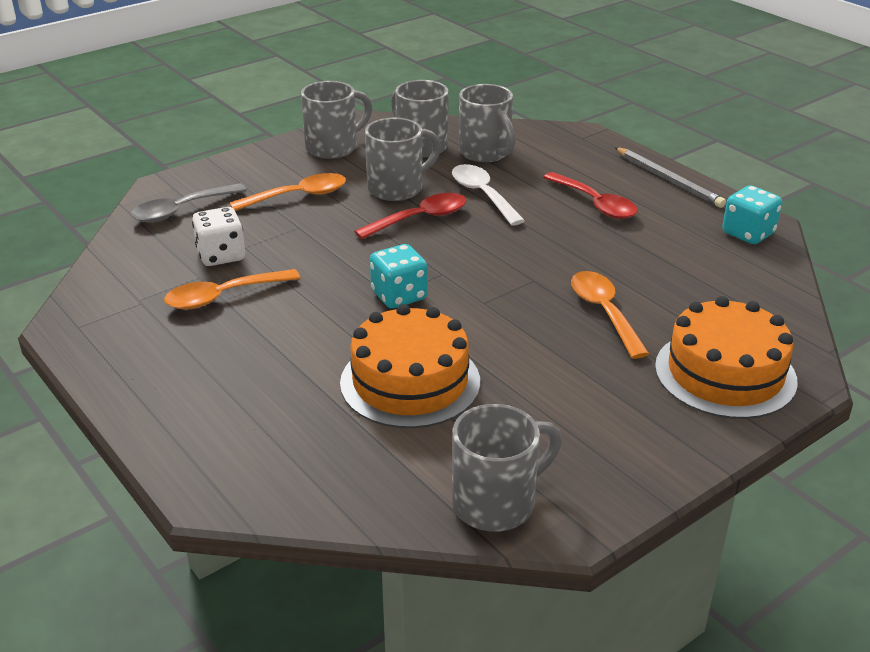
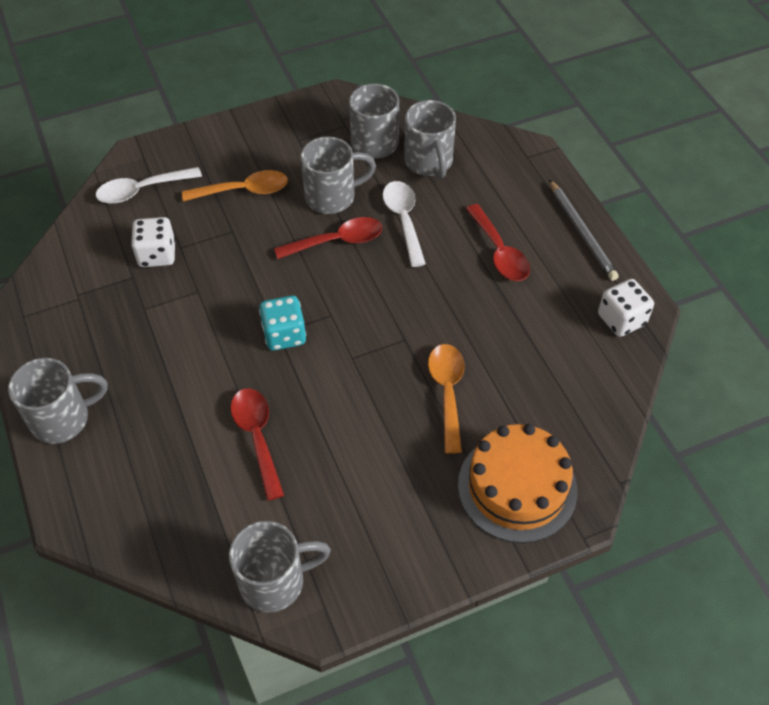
camera: 15 degrees right, 20 degrees up
grey spoon [131,183,247,222] -> white spoon [96,167,202,204]
orange spoon [164,269,301,309] -> none
grey mug [301,81,372,159] -> grey mug moved to [8,358,108,444]
orange cake [340,304,480,428] -> red spoon [231,388,284,501]
turquoise dice [722,185,782,244] -> white dice [598,279,654,337]

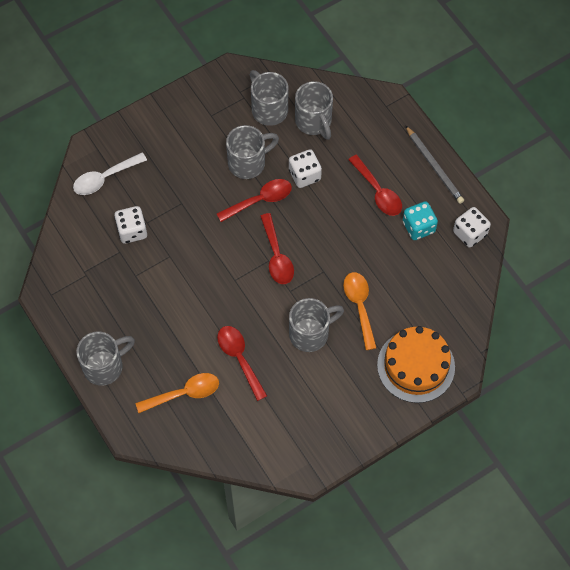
camera: 10 degrees left, 10 degrees up
orange spoon [182,170,288,201] -> orange spoon moved to [135,373,219,413]
grey mug [229,521,331,613] -> grey mug moved to [289,298,344,352]
turquoise dice [259,295,306,351] -> turquoise dice moved to [403,201,438,240]
white spoon [383,181,426,267] -> white dice [289,149,322,188]
none -> red spoon [260,213,294,284]

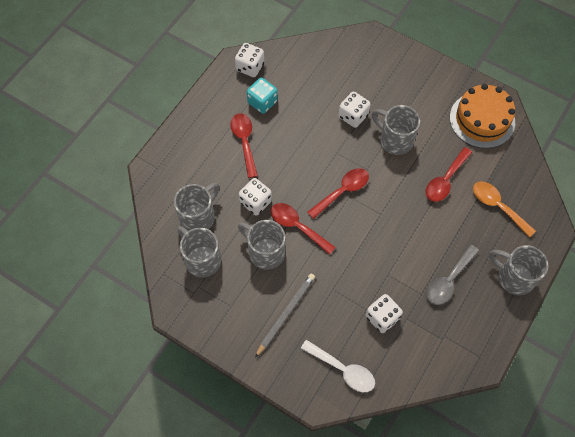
camera: 115 degrees left, 0 degrees up
grey mug [250,70,288,126] -> grey mug turned 105 degrees clockwise [177,226,221,278]
orange spoon [343,272,377,350] -> white dice [339,92,370,128]
red spoon [348,155,402,216] -> red spoon turned 45 degrees counterclockwise [230,113,258,178]
orange cake [377,326,455,403] -> orange cake moved to [450,84,515,148]
grey pencil [405,125,464,204] -> grey pencil moved to [255,274,315,358]
none -> grey spoon [427,245,479,305]

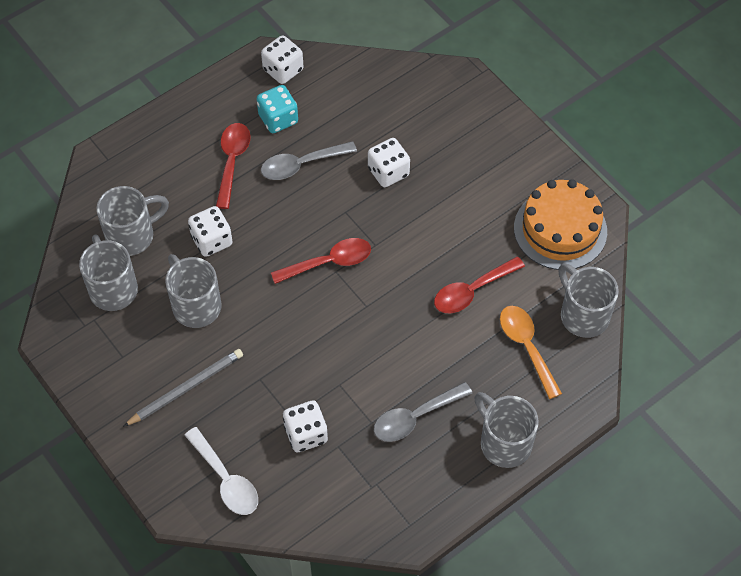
camera: 20 degrees right, 5 degrees down
red spoon [271,203,336,255] -> none
grey mug [372,105,420,155] -> grey mug moved to [559,263,619,338]
none -> grey spoon [261,141,357,180]

